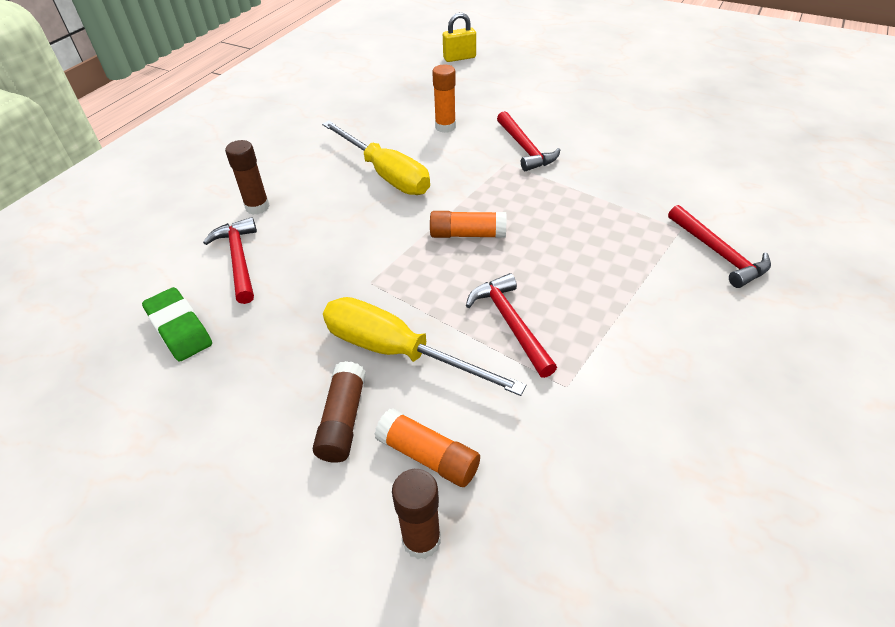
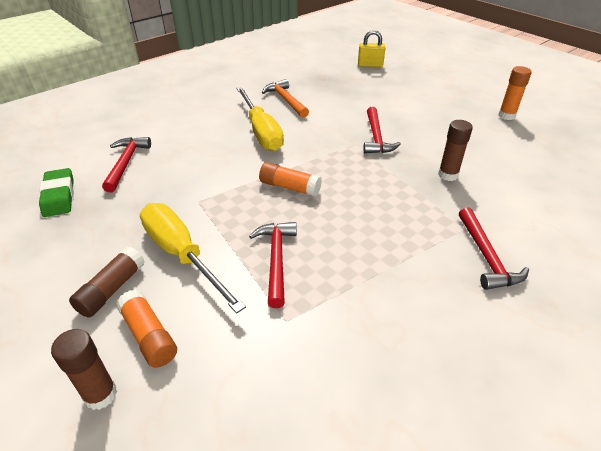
camera: 20 degrees right, 5 degrees down
brown glue stick [225,140,270,215] -> brown glue stick moved to [438,120,473,181]
orange glue stick [432,65,456,133] -> orange glue stick moved to [498,66,532,120]
none -> orange hammer [262,79,309,118]

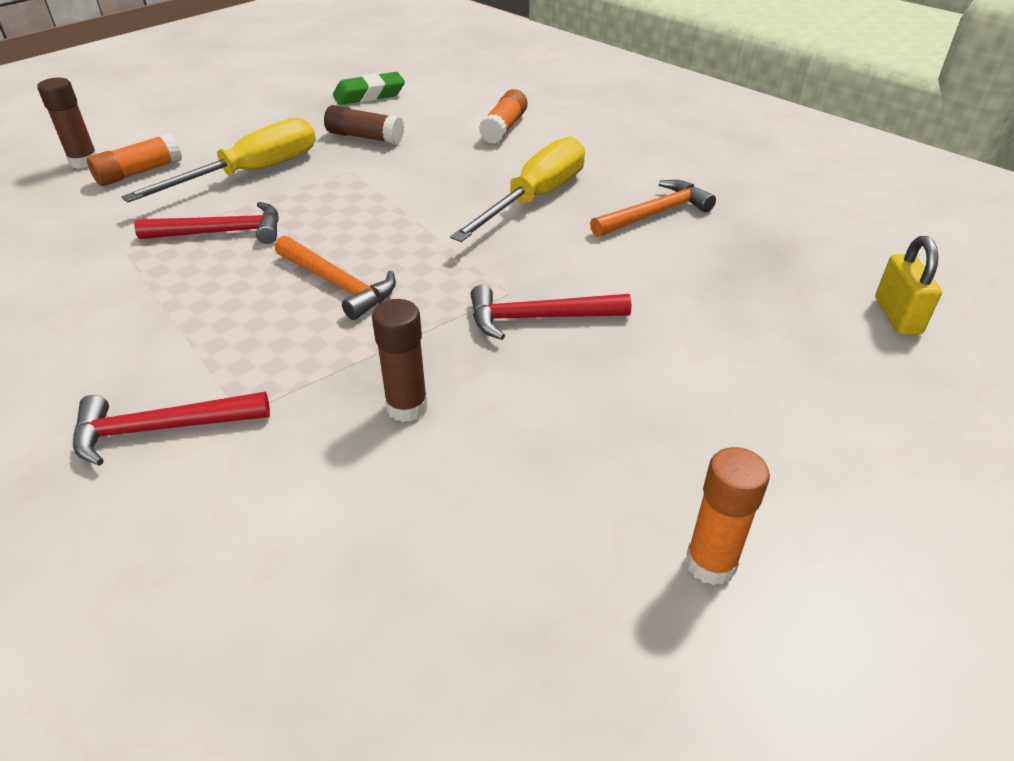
camera: 85 degrees right, 0 degrees up
brown glue stick [69,246,145,318] -> brown glue stick moved to [324,105,404,144]
red hammer [102,137,151,192] -> none
yellow screwdriver [236,87,284,151] -> yellow screwdriver turned 150 degrees clockwise [450,136,585,242]
orange glue stick [259,162,322,197] -> orange glue stick moved to [479,89,528,144]
none -> orange hammer [275,236,396,320]

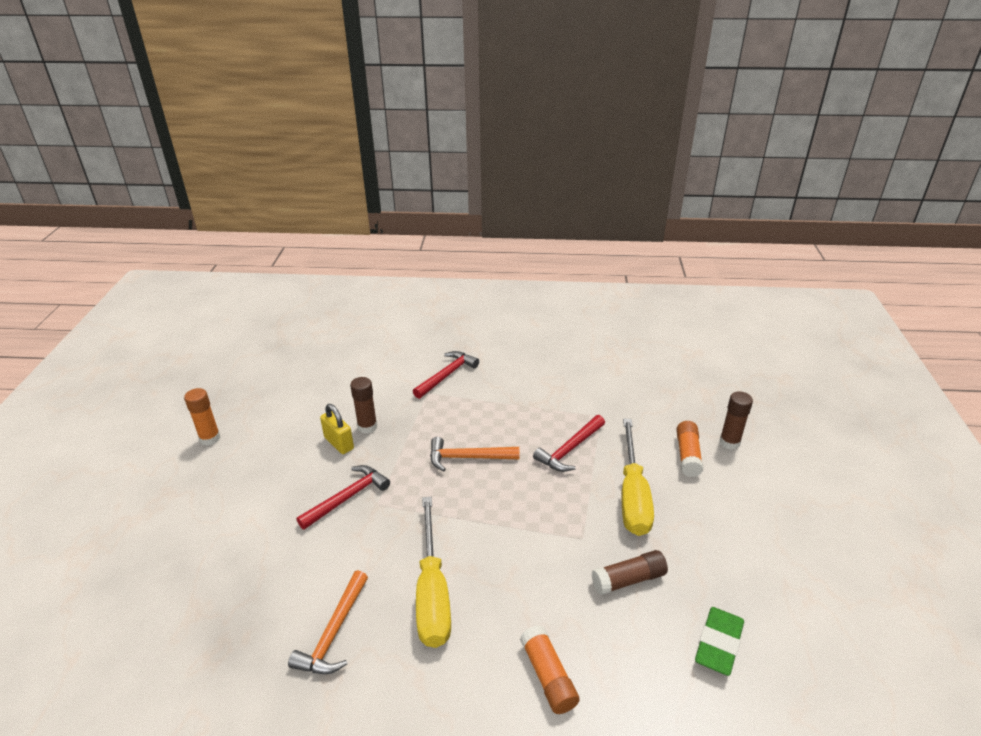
camera: 140 degrees right, 5 degrees down
yellow padlock [875,236,942,335] -> yellow padlock moved to [320,404,354,454]

